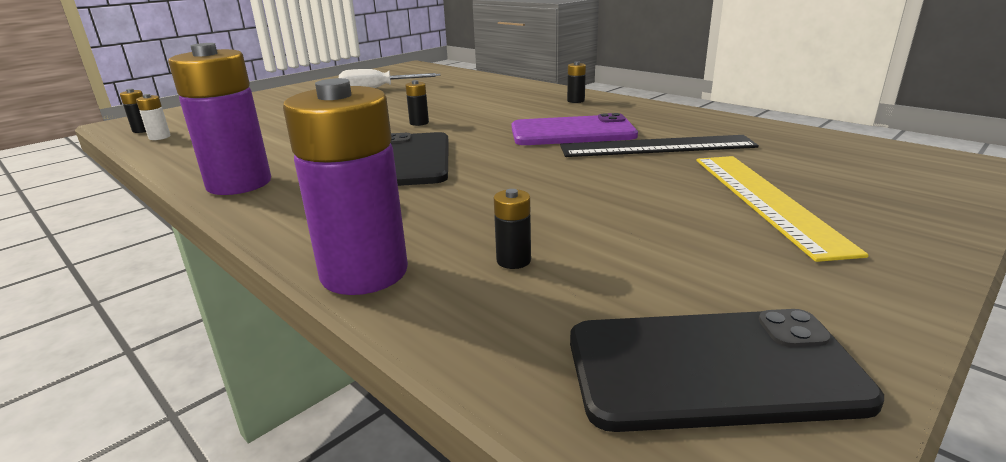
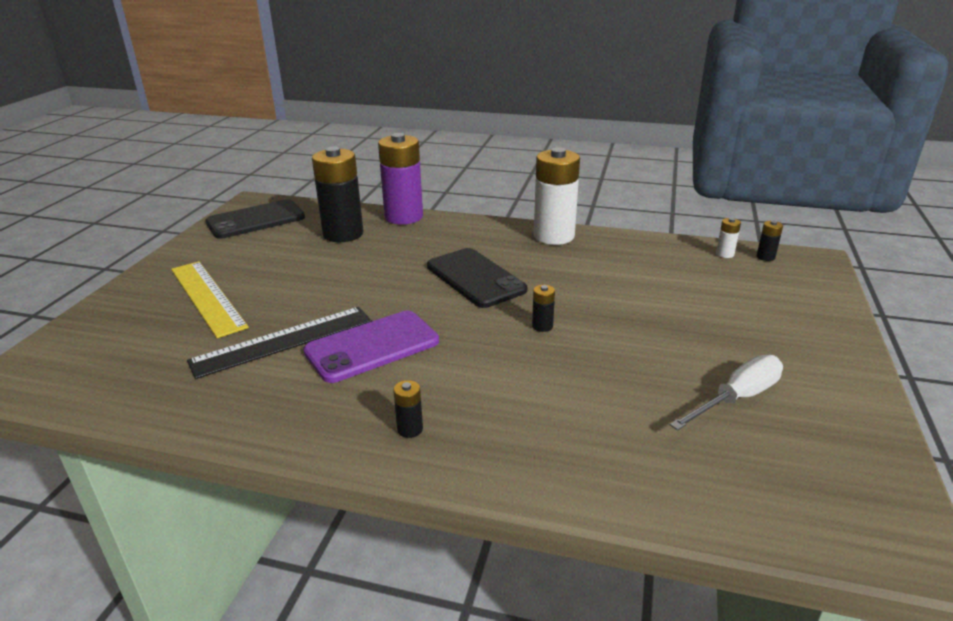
camera: 150 degrees right, 5 degrees up
purple battery [168,43,271,195] -> white battery [534,147,580,245]
black battery [494,189,531,269] -> black battery [312,147,363,242], size x2.45

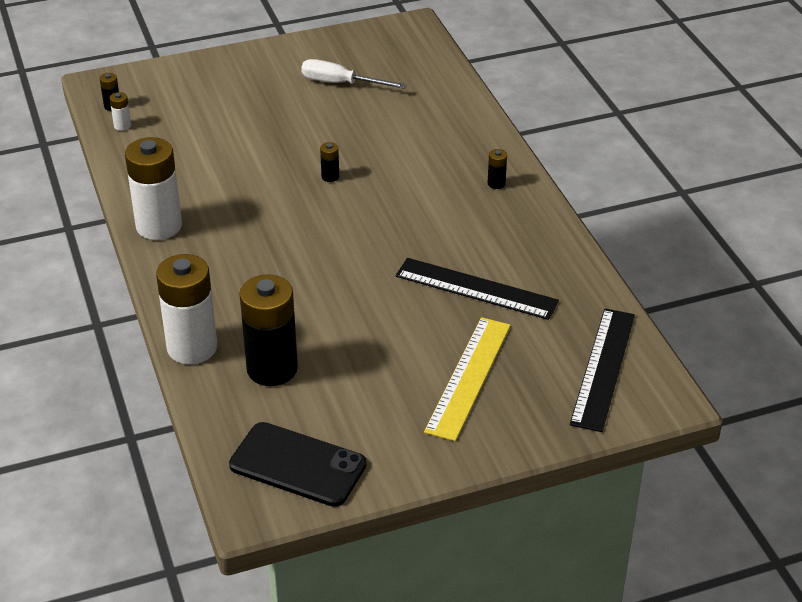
camera: 125 degrees left, 10 degrees up
purple phone [303,311,439,383] -> none
purple battery [378,133,423,225] -> white battery [156,254,217,365]
black phone [427,248,527,308] -> none
none -> black ruler [570,308,635,432]

